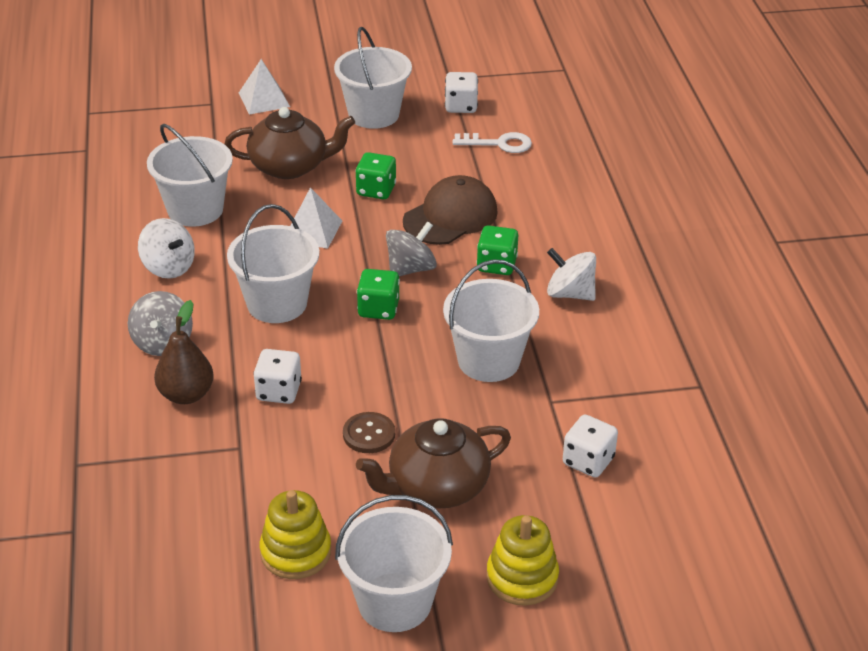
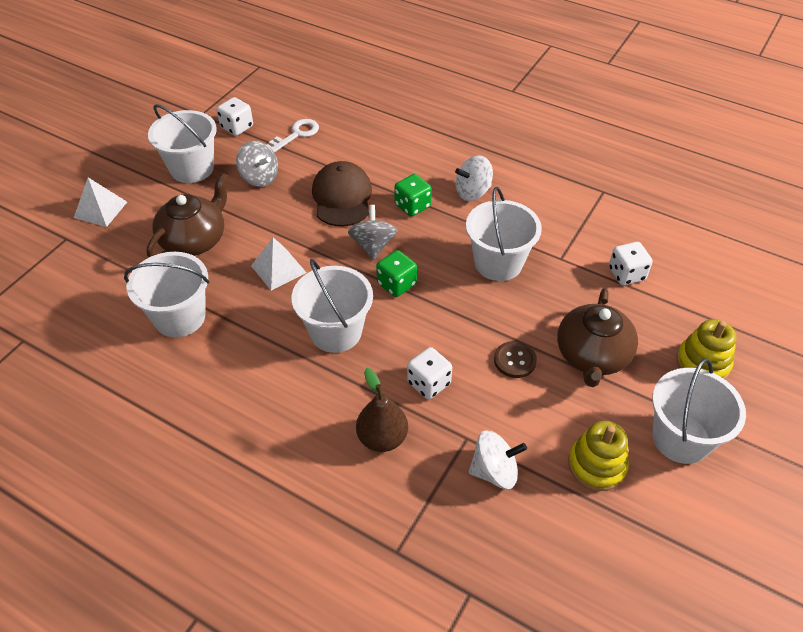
camera: 50 degrees left, 10 degrees up
grey spinning top [128,291,193,356] -> grey spinning top moved to [236,141,278,187]
white spinning top [138,218,195,279] -> white spinning top moved to [469,430,527,489]
green dice [355,152,396,199] -> none

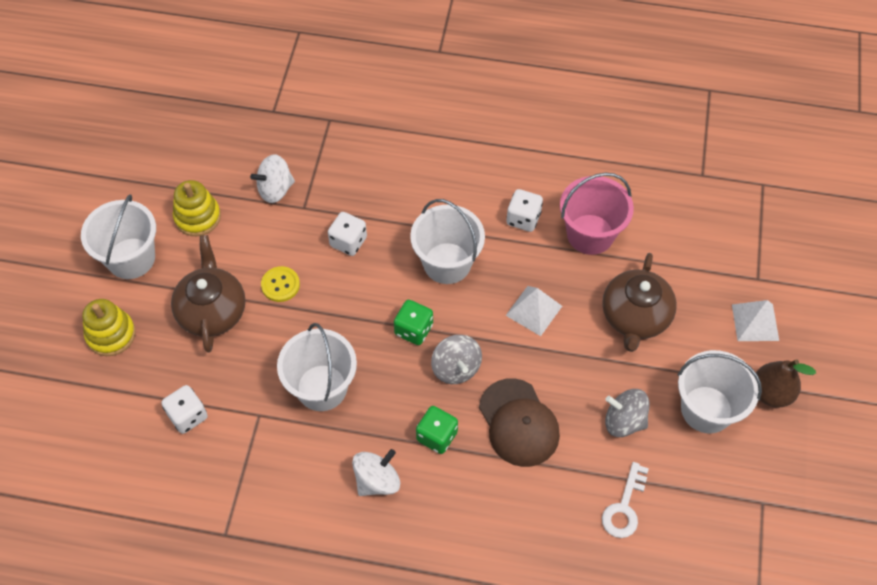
camera: 160 degrees right, 10 degrees up
white bucket [124,252,209,337] -> pink bucket [560,173,634,255]
white dice [217,97,253,136] -> white dice moved to [506,189,543,232]
brown pear [356,368,408,452] -> brown pear moved to [756,359,816,408]
brown button [494,341,537,378] -> yellow button [261,266,300,302]

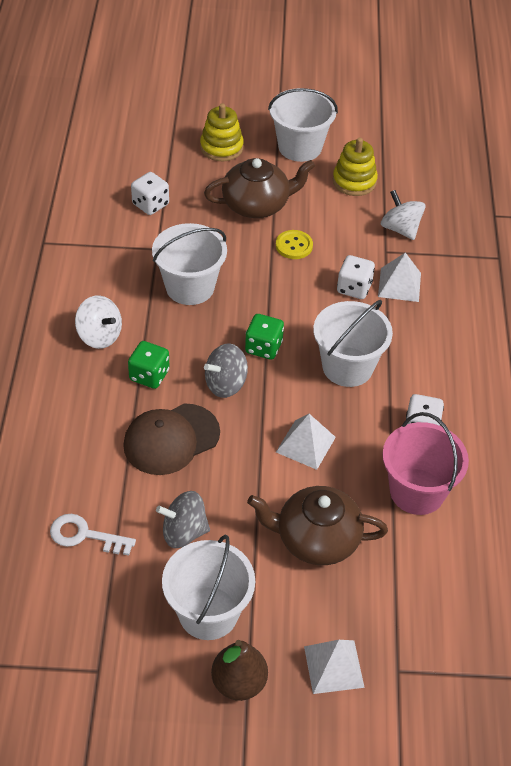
camera: 80 degrees right, 10 degrees down
grey spinning top [605,389,649,437] -> grey spinning top turned 105 degrees counterclockwise [156,491,210,548]
none -> white pyramid [378,252,421,302]

